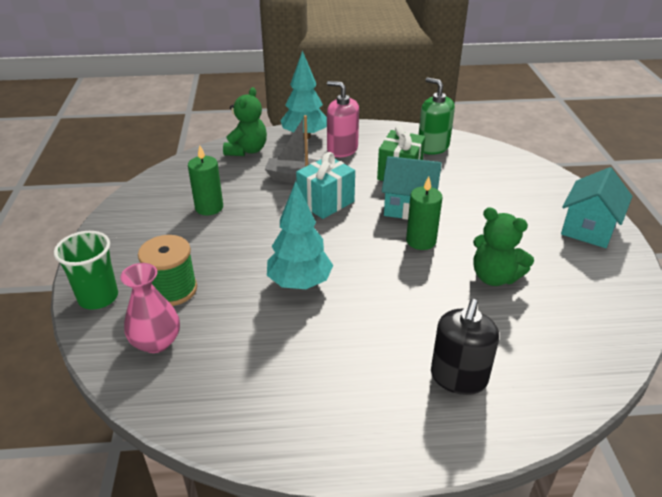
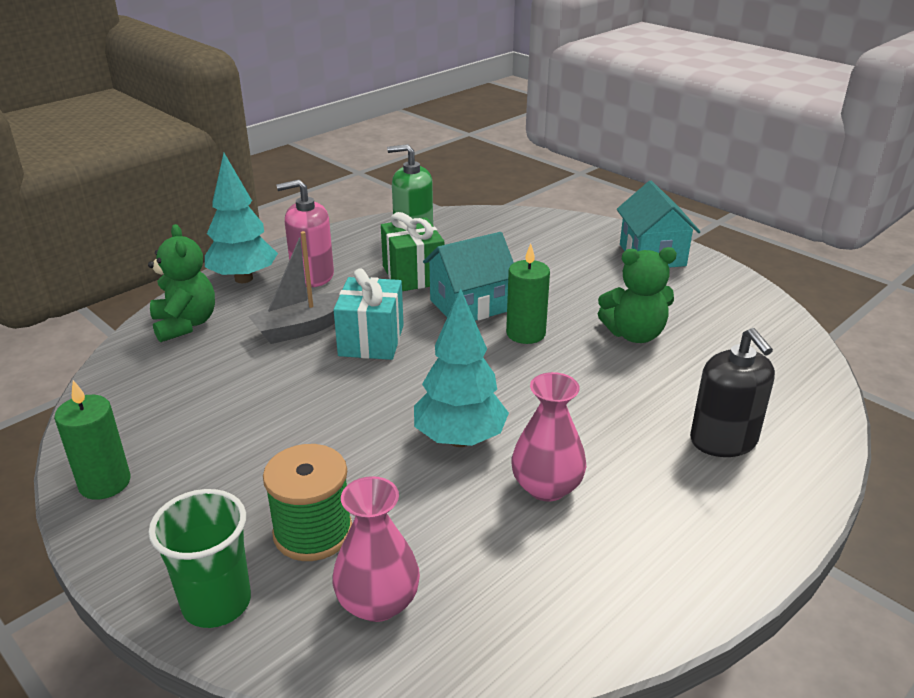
camera: 40 degrees left, 5 degrees down
green candle [188,145,223,215] -> green candle moved to [54,380,131,500]
none -> pink vase [511,372,586,502]

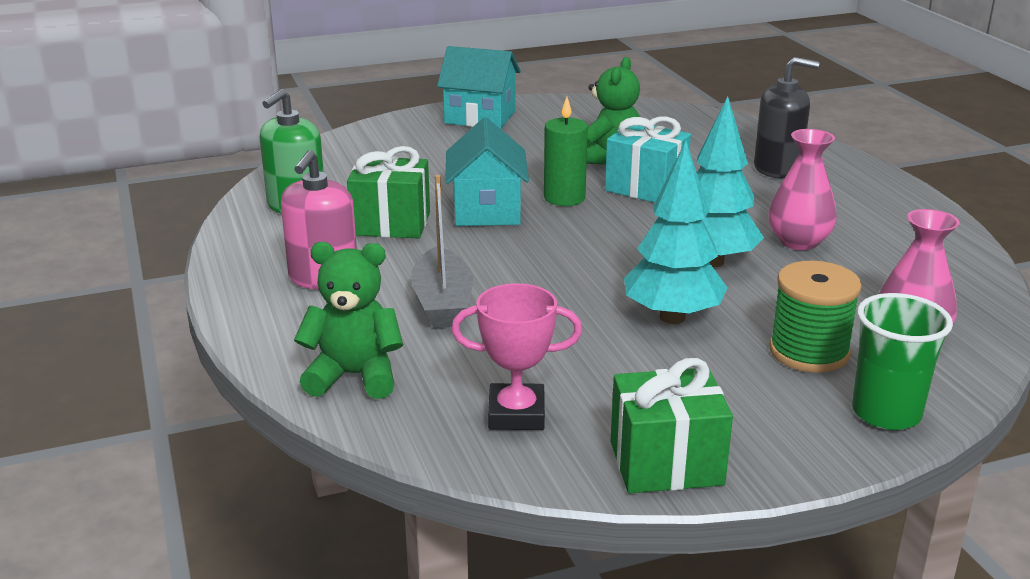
camera: 65 degrees left, 5 degrees down
green candle [54,380,131,500] -> green gift [611,358,733,493]
turquoise tree [205,153,278,283] -> turquoise tree moved to [624,141,728,324]
turquoise gift [334,268,404,360] -> turquoise gift moved to [605,117,691,203]
none -> pink trophy [451,283,582,430]

